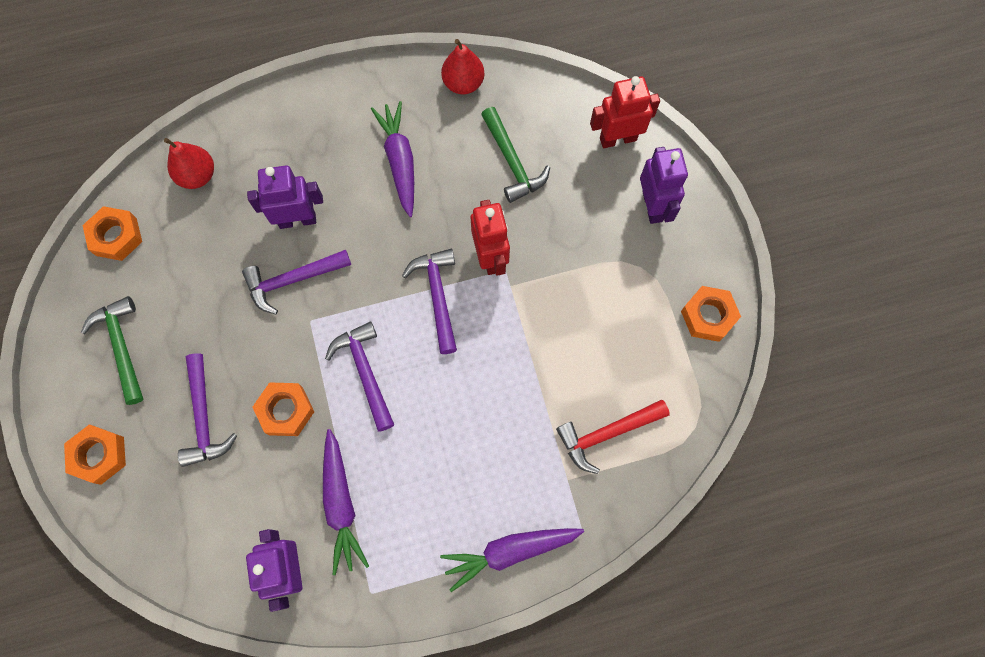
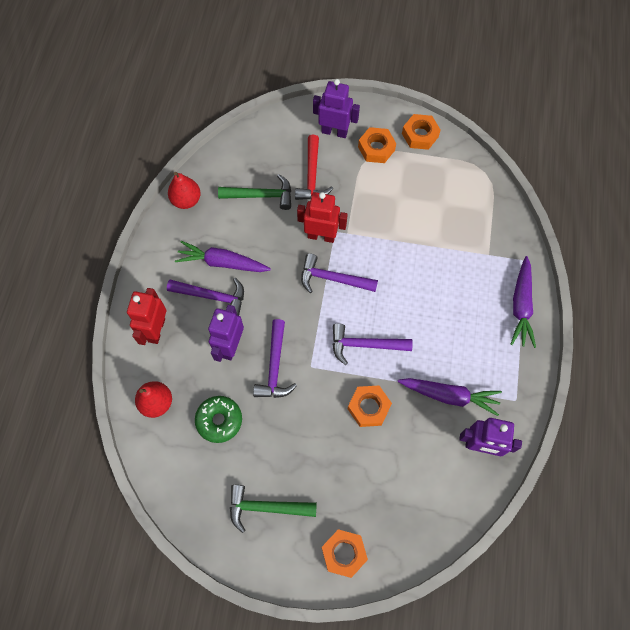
camera: 65 degrees left, 5 degrees down
orange nut [83,206,142,261] -> orange nut moved to [358,127,396,163]
purple hammer [178,353,237,467] -> purple hammer moved to [167,278,244,316]
red hammer [556,400,670,474] -> red hammer moved to [295,135,333,200]
red robot [590,76,660,148] -> red robot moved to [127,288,167,345]
none -> green donut [195,396,242,443]

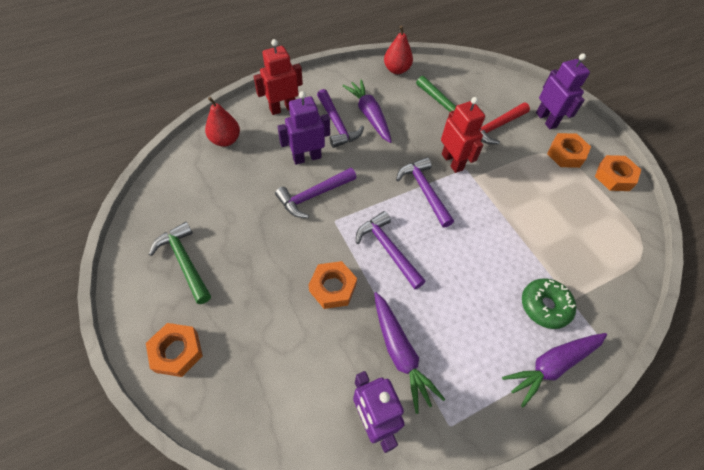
camera: 50 degrees right, 10 degrees down
green donut [195,396,242,443] -> green donut moved to [522,278,576,329]

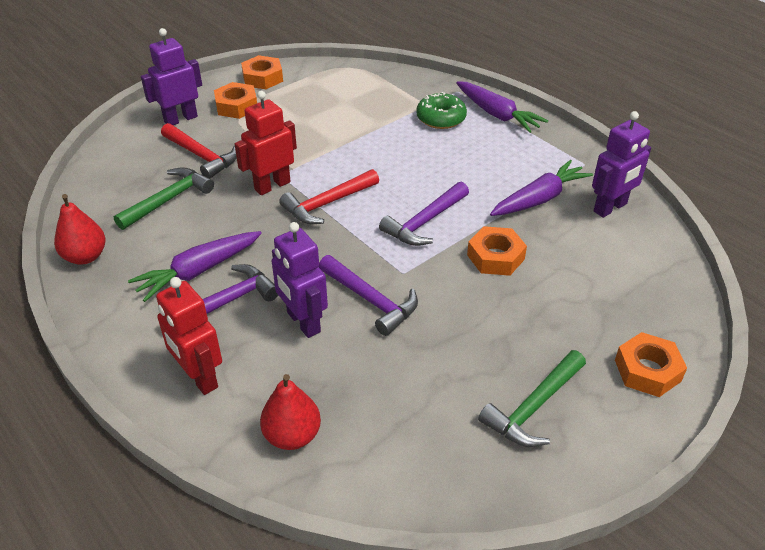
camera: 100 degrees left, 15 degrees down
purple hammer [396,157,454,228] -> red hammer [279,169,379,224]

